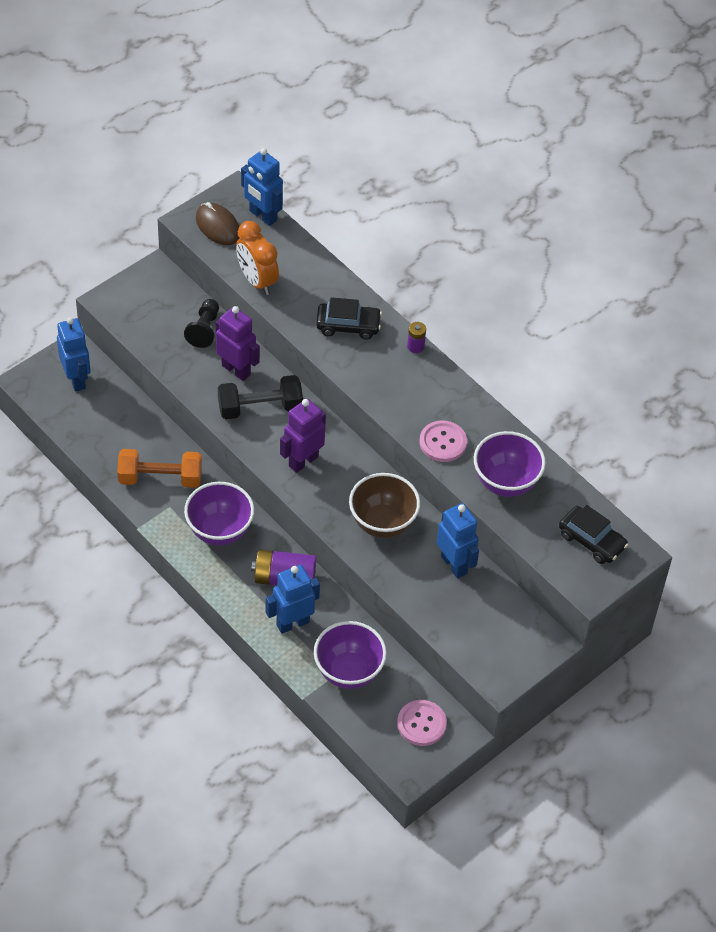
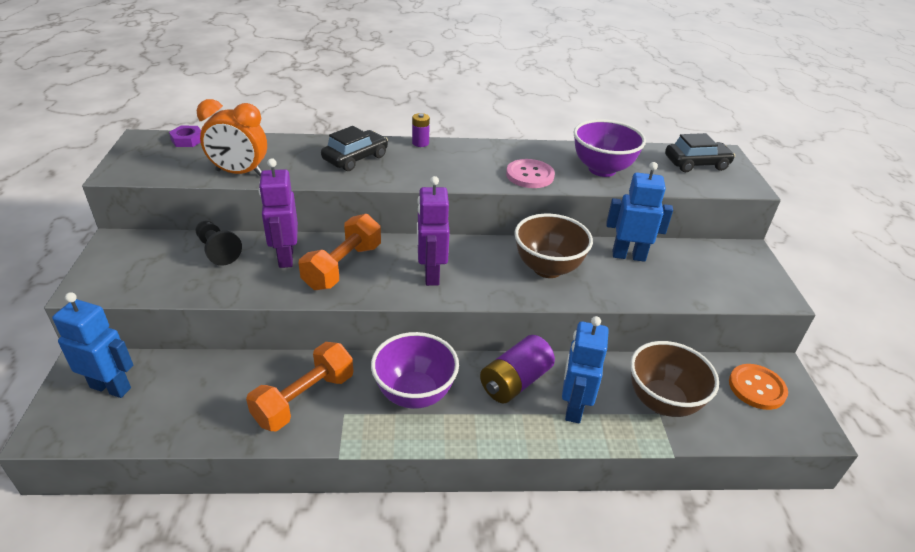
camera: 50 degrees left, 15 degrees down
brown mouse [196,202,240,245] -> none
purple robot [216,306,260,381] -> purple robot turned 90 degrees counterclockwise [259,158,298,268]
black dumbbell [218,375,303,419] -> orange dumbbell [299,214,381,290]
blue robot [241,148,283,226] -> purple nut [169,126,201,147]
purple bowl [314,621,387,689] -> brown bowl [630,341,719,417]
pink button [397,700,447,746] -> orange button [729,364,788,410]

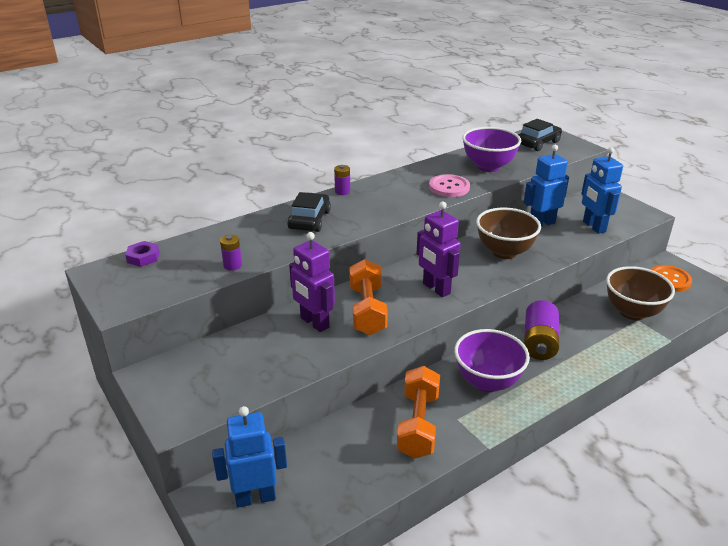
camera: 30 degrees left, 5 degrees down
black pawn [195,221,242,266] -> none
orange clock [197,99,267,176] -> purple battery [220,235,242,271]
blue robot [562,316,609,423] -> blue robot moved to [581,147,623,234]

